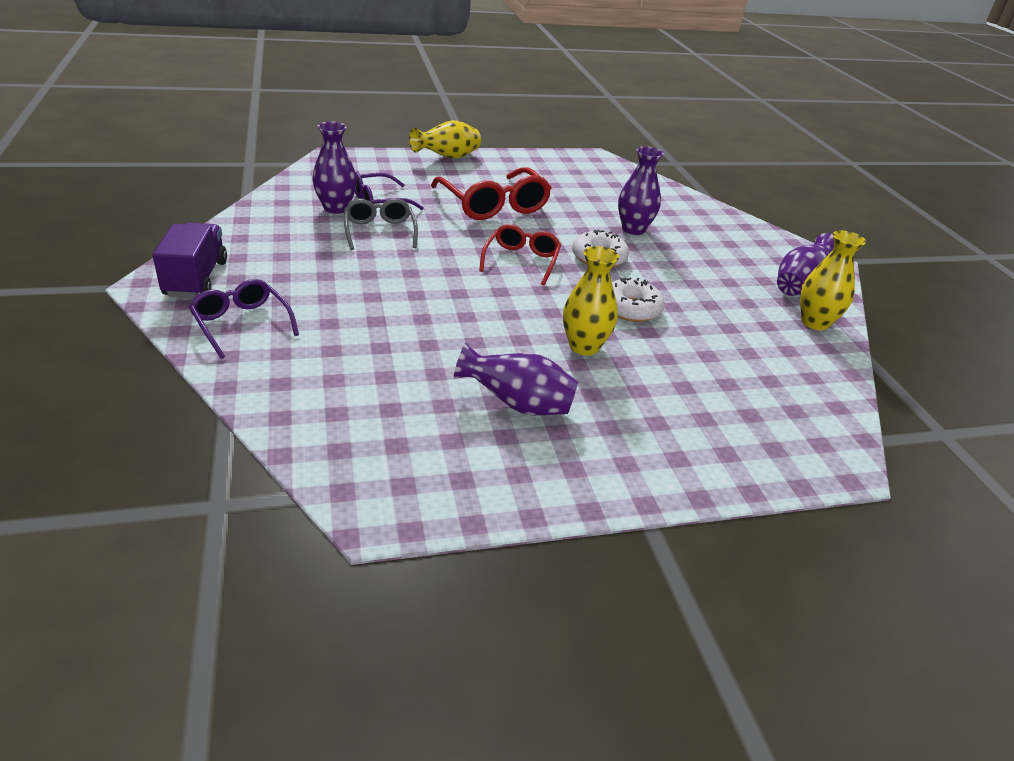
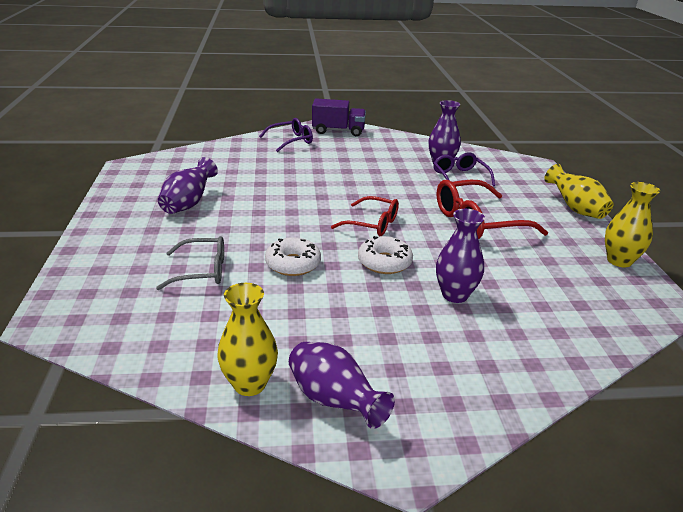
camera: 100 degrees right, 5 degrees down
grey glasses [344,199,418,250] -> grey glasses moved to [156,236,224,290]
yellow vase [563,246,619,356] -> yellow vase moved to [605,182,660,268]

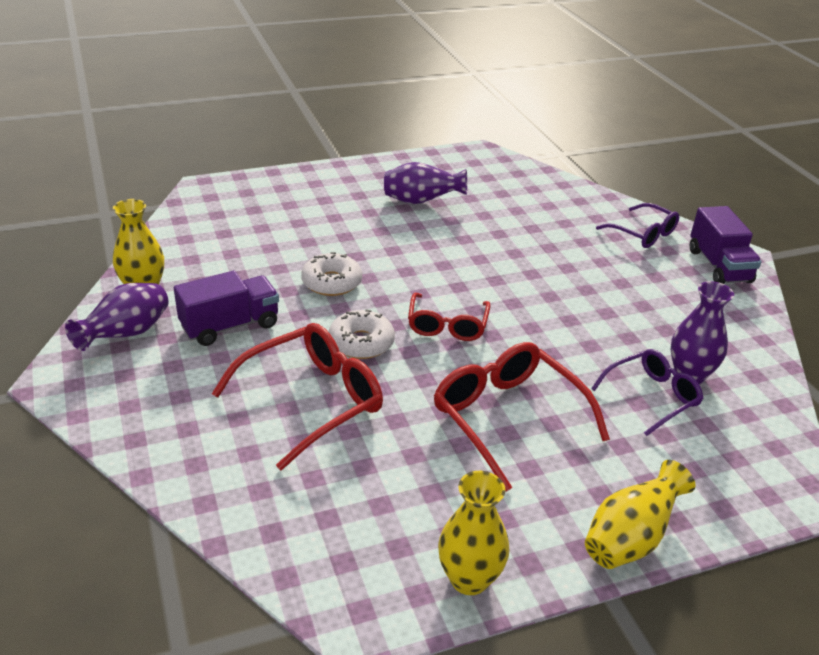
camera: 75 degrees right, 5 degrees up
grey glasses [156,236,224,290] -> none
purple vase [436,209,485,303] -> red glasses [212,323,383,470]
none -> purple truck [174,271,279,346]

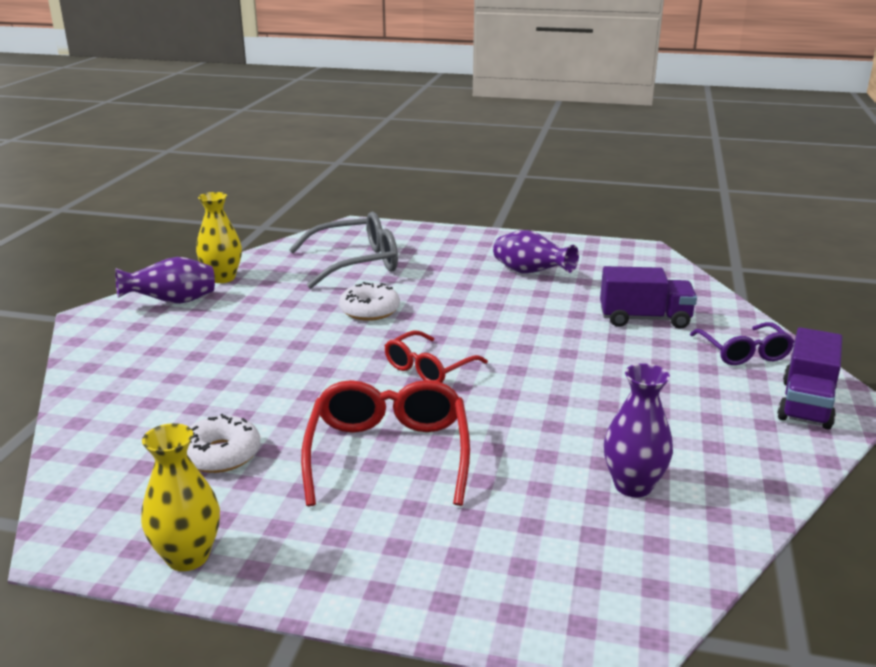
camera: 35 degrees right, 10 degrees down
purple truck [174,271,279,346] -> purple truck moved to [600,266,697,329]
red glasses [212,323,383,470] -> none
white donut [328,310,395,359] -> white donut moved to [187,414,260,473]
yellow vase [585,460,695,569] -> none
purple glasses [591,349,704,436] -> none
none -> grey glasses [289,212,398,289]

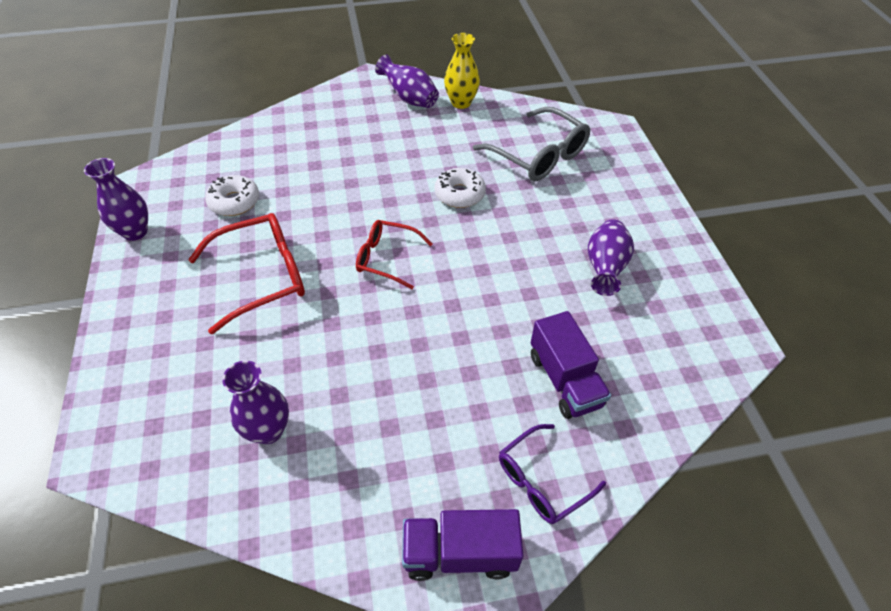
camera: 65 degrees right, 25 degrees up
yellow vase [141,423,220,571] -> purple vase [84,158,148,241]

